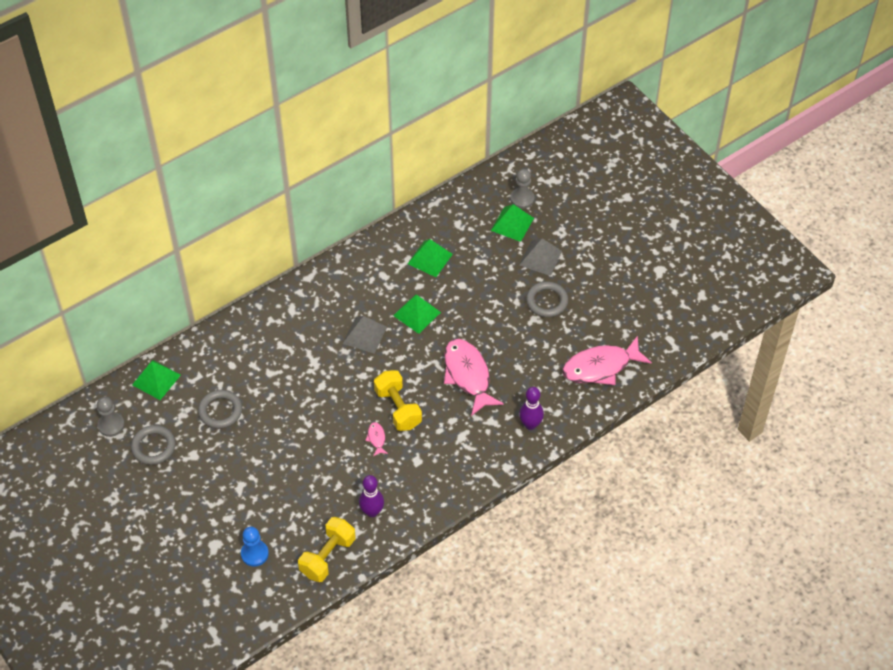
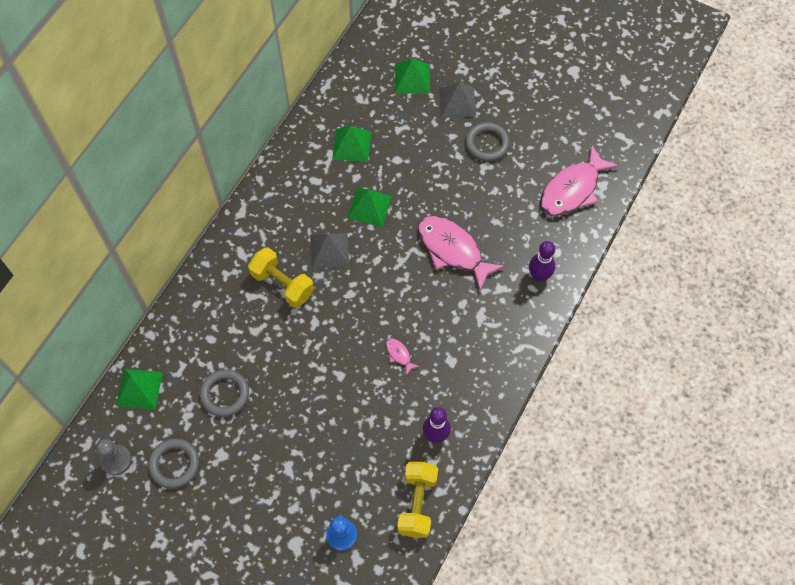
camera: 25 degrees left, 10 degrees up
yellow dumbbell [374,370,422,431] -> yellow dumbbell moved to [248,247,314,308]
grey pawn [510,169,534,209] -> none

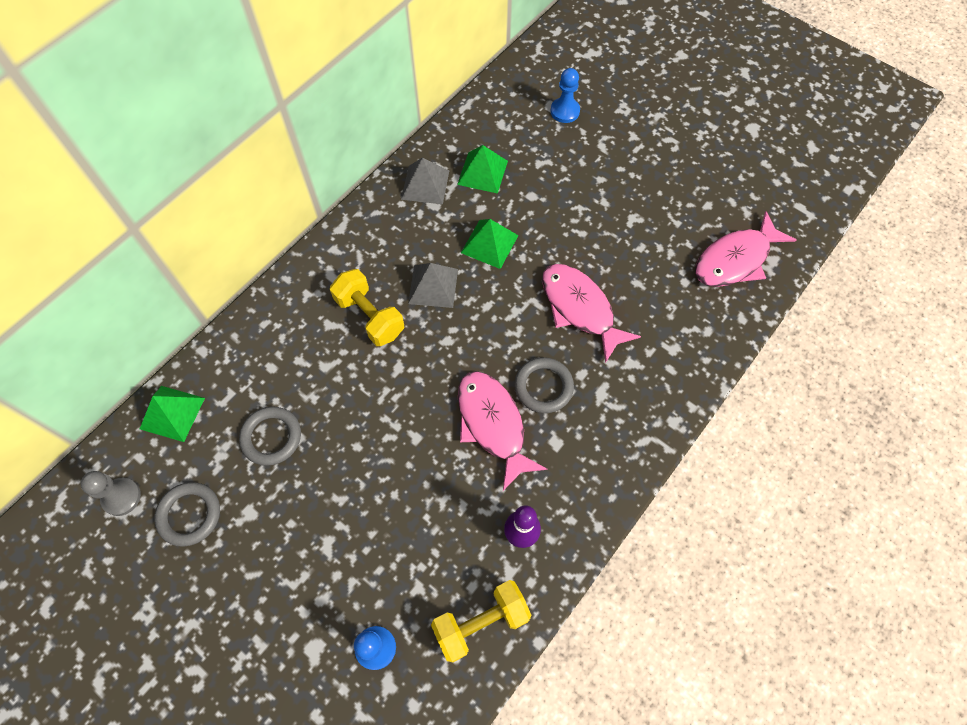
camera: 10 degrees right, 0 degrees up
pink fish [386,338,420,376] -> pink fish [458,371,547,491], size x2.39
green pyramid [395,58,430,93] -> blue pawn [551,68,580,123]
yellow dumbbell [397,462,438,538] -> yellow dumbbell turned 45 degrees clockwise [431,580,532,662]
grey pyramid [439,82,476,118] -> grey pyramid moved to [401,158,449,204]
grey ring [465,122,510,162] -> grey ring moved to [514,357,574,413]
purple bowling pin [529,241,555,282] -> none

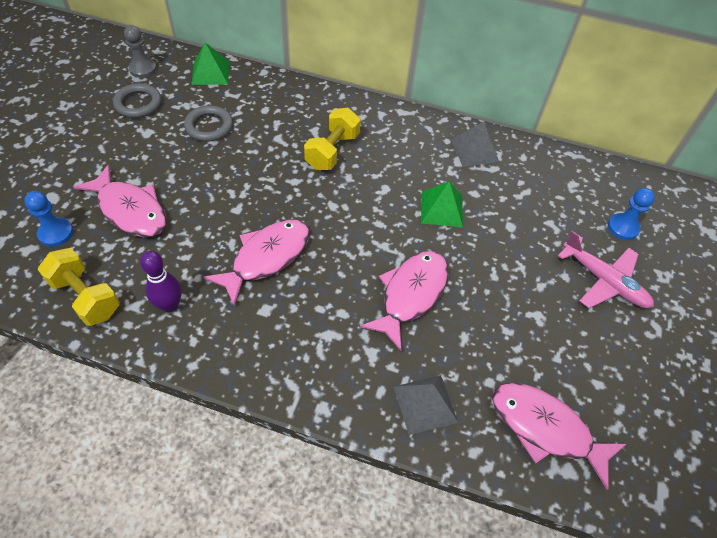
camera: 65 degrees right, 10 degrees down
grey pyramid [408,263,458,308] -> grey pyramid moved to [394,375,458,435]
green pyramid [457,145,508,194] -> none
grey ring [514,357,574,413] -> none
none -> pink fish [73,164,167,237]
none -> pink plane [558,231,654,308]

